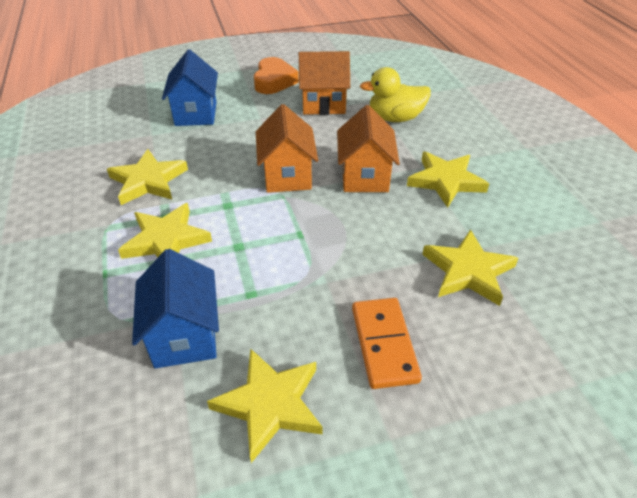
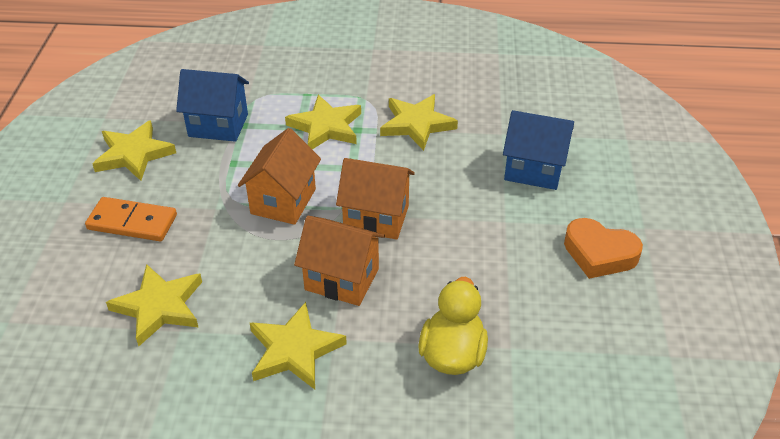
camera: 110 degrees right, 0 degrees up
orange house [299,51,350,115] -> orange house moved to [238,128,321,225]

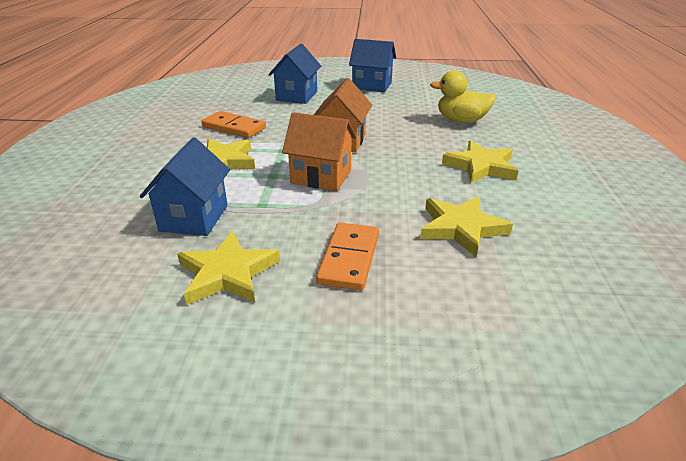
camera: 90 degrees left, 10 degrees down
orange house [294,216,385,306] -> none
yellow star [380,94,458,151] -> orange domino [201,111,266,138]
orange heart [564,218,643,279] -> blue house [349,39,396,92]

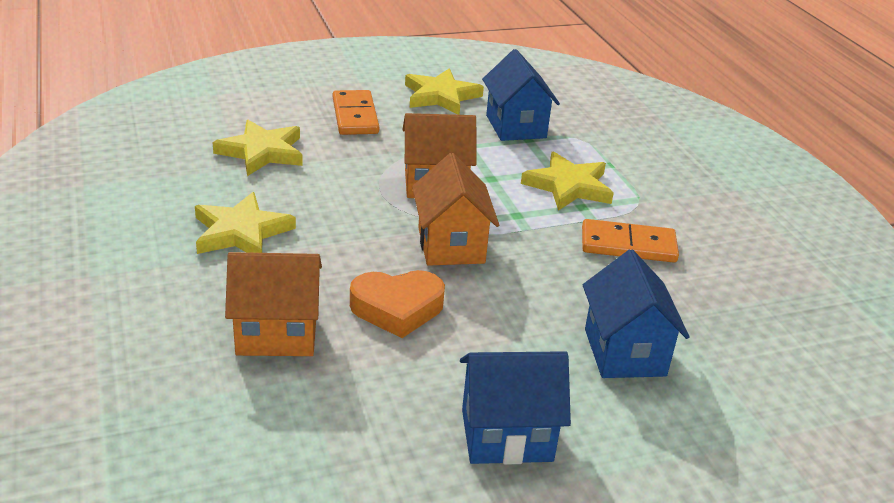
camera: 155 degrees right, 0 degrees up
yellow duck [430,70,496,123] -> orange house [225,252,322,356]
none -> orange heart [350,270,445,338]

